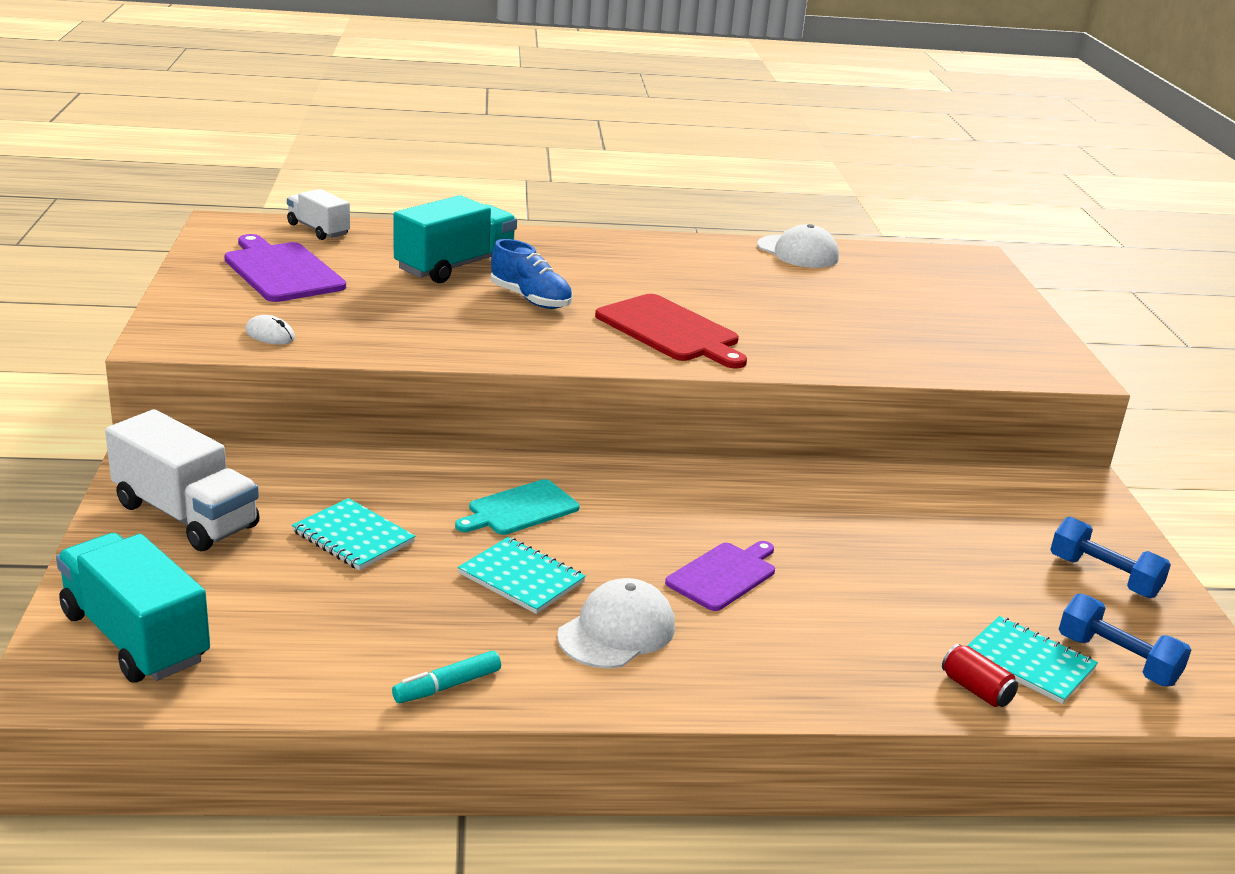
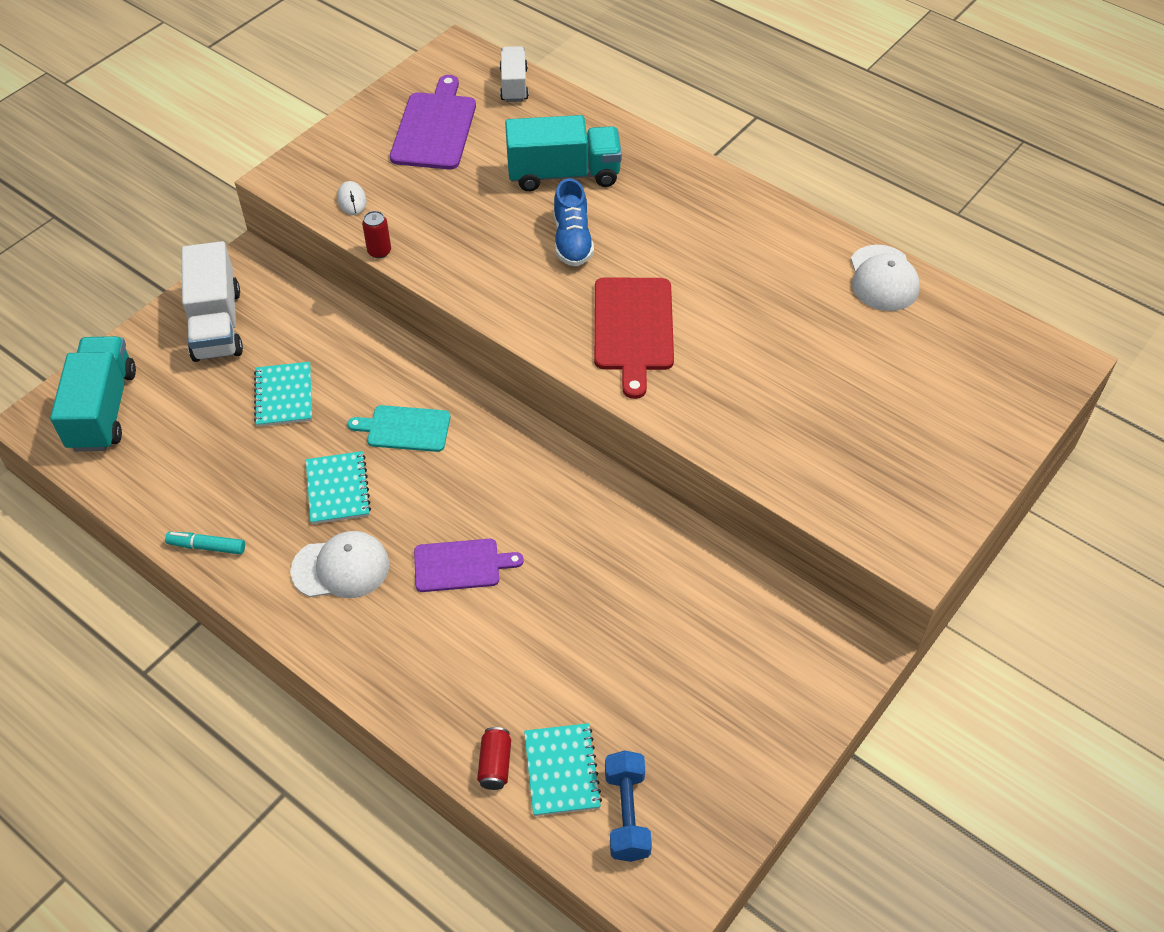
camera: 45 degrees right, 25 degrees up
blue dumbbell [1050,516,1171,598] -> none
none -> red can [362,211,391,258]

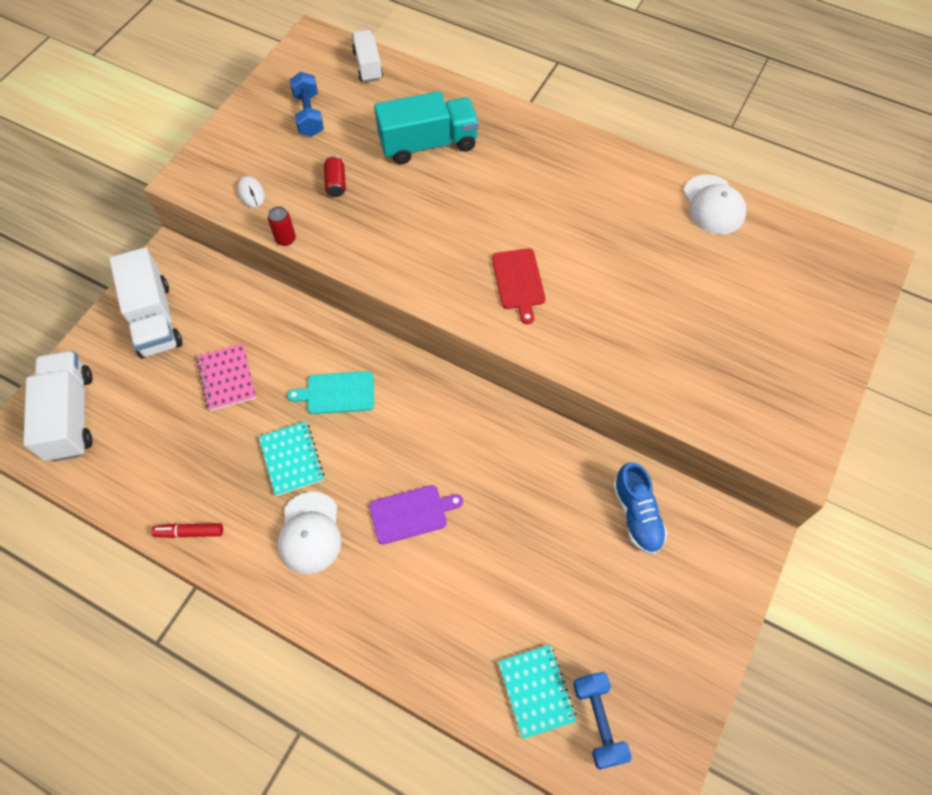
camera: 10 degrees left, 10 degrees up
turquoise truck [50,336,136,452] -> white truck [23,351,92,462]
turquoise marker [165,532,245,554] -> red marker [151,523,223,538]
turquoise notebook [254,362,312,427] -> pink notebook [197,344,256,411]
white cap [290,531,390,598] -> white cap turned 105 degrees clockwise [278,492,342,574]
purple cutting board [390,75,476,170] -> blue dumbbell [290,72,324,137]
red can [477,727,511,790] -> red can moved to [324,156,346,197]
blue shoe [553,178,594,266] -> blue shoe moved to [613,463,667,555]
red cutting board [594,277,674,399] -> red cutting board [492,248,545,324], size x0.65

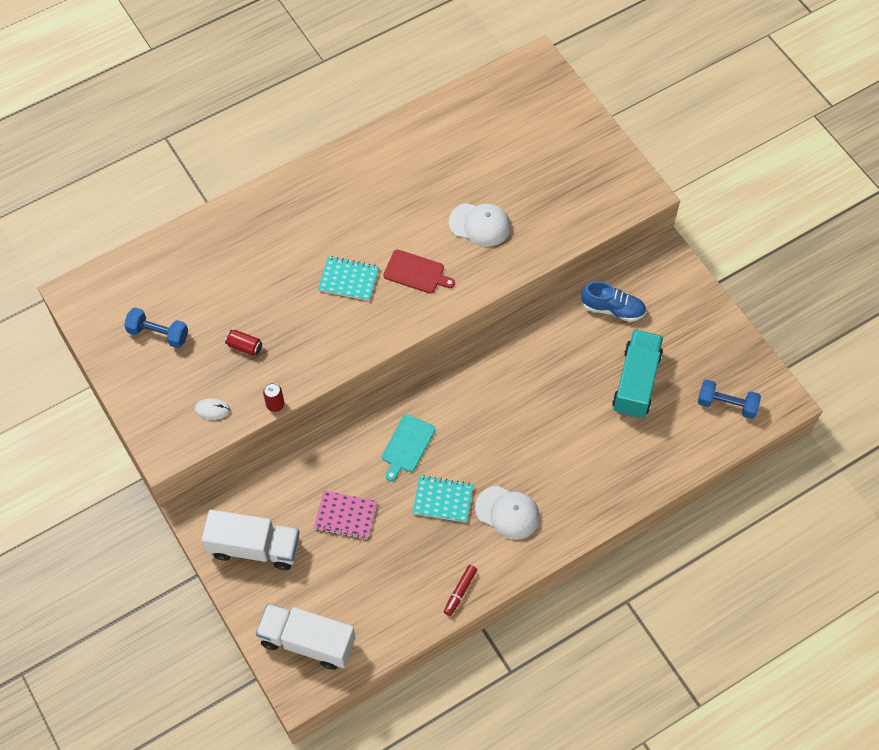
camera: 60 degrees left, 0 degrees up
white truck [352,30,383,82] -> none
purple cutting board [369,485,463,544] -> none
turquoise truck [374,91,479,164] -> turquoise truck moved to [612,329,663,419]
turquoise notebook [498,645,577,739] -> turquoise notebook moved to [318,256,379,301]
white cap [683,174,746,235] -> white cap moved to [448,203,511,247]

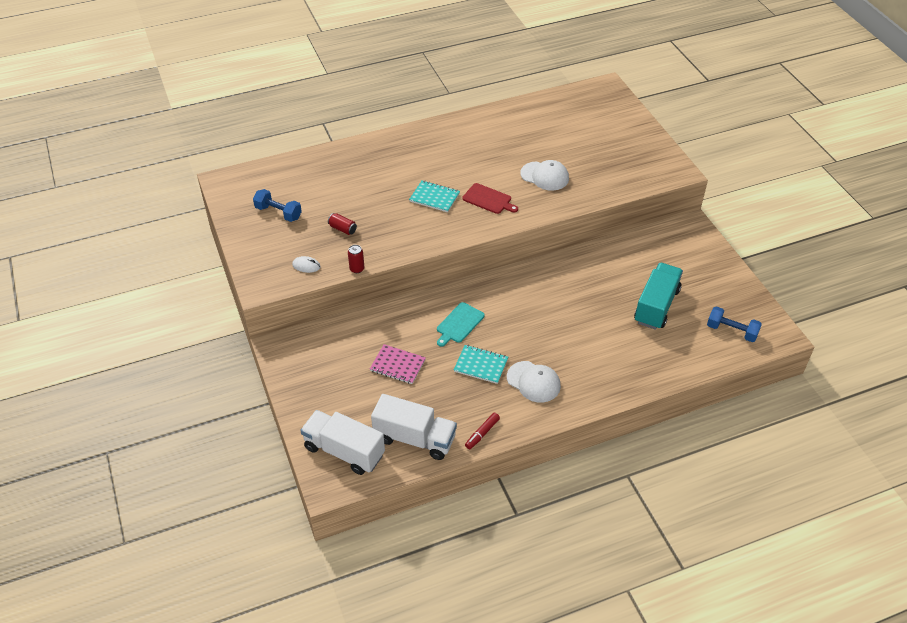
camera: 10 degrees right, 15 degrees down
white truck [202,510,300,570] -> white truck moved to [371,394,457,460]
blue shoe [581,281,646,322] -> none

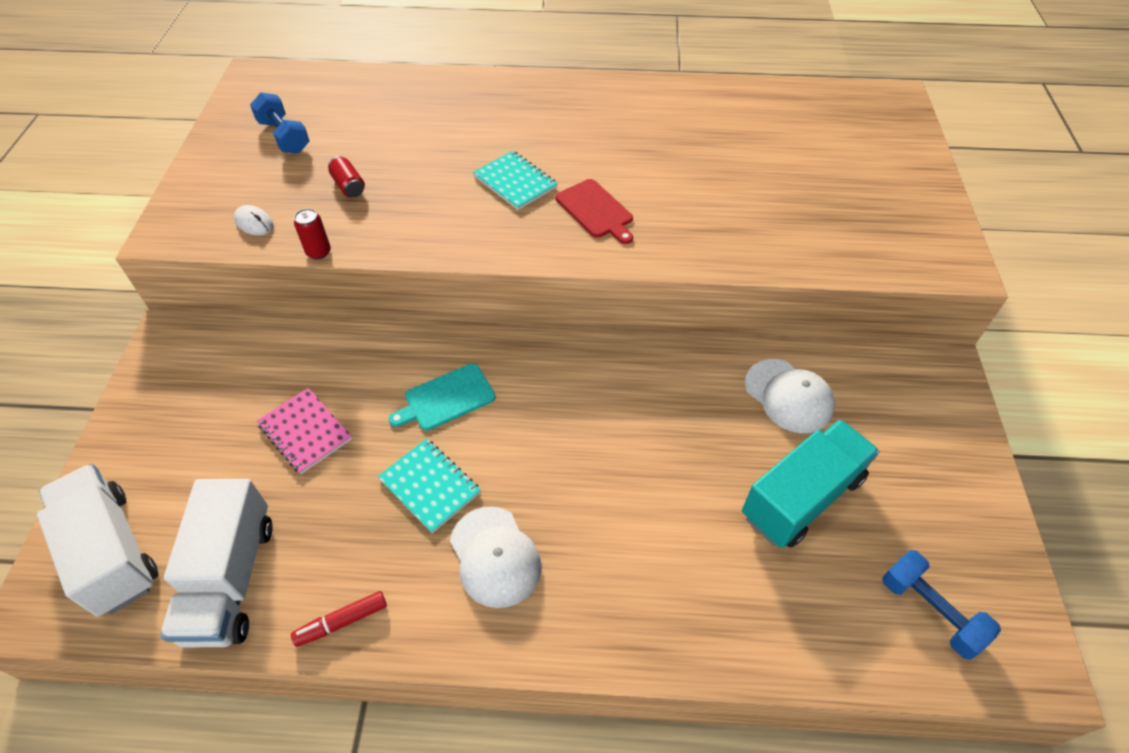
camera: 25 degrees right, 5 degrees up
white truck [371,394,457,460] -> white truck turned 45 degrees clockwise [160,479,273,648]
white cap [520,160,569,191] -> white cap moved to [745,359,835,433]

